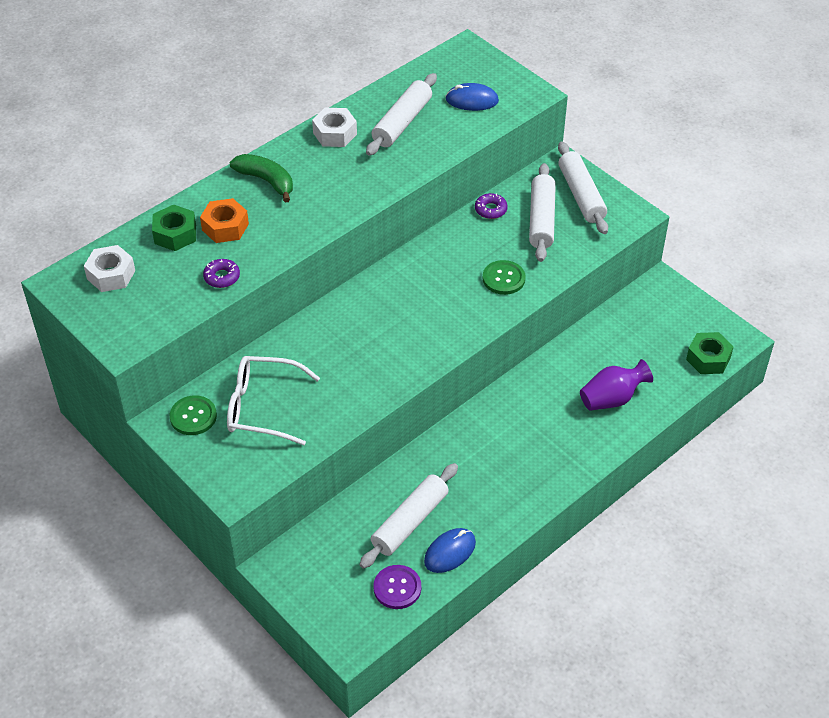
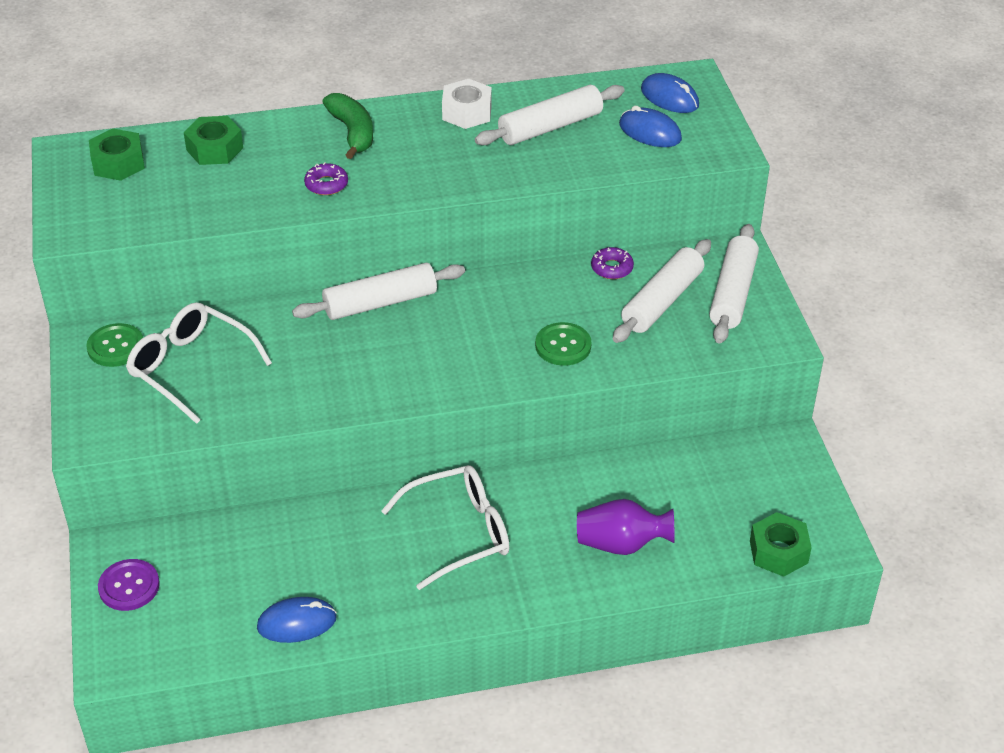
camera: 30 degrees right, 5 degrees down
white nut [84,245,135,292] -> green nut [89,128,145,181]
orange nut [200,198,249,243] -> none
purple donut [203,259,240,288] -> purple donut moved to [304,162,348,195]
white rolling pin [360,463,458,569] -> white rolling pin moved to [292,263,465,320]
purple button [373,565,421,609] -> purple button moved to [98,559,160,611]
none -> white glasses [381,465,510,590]
none -> blue mouse [641,73,699,113]

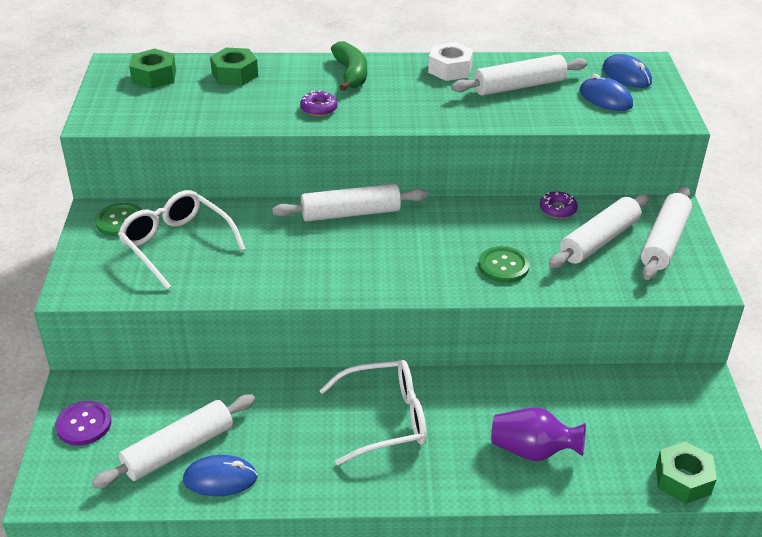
camera: 10 degrees right, 5 degrees down
none -> white rolling pin [92,394,255,488]

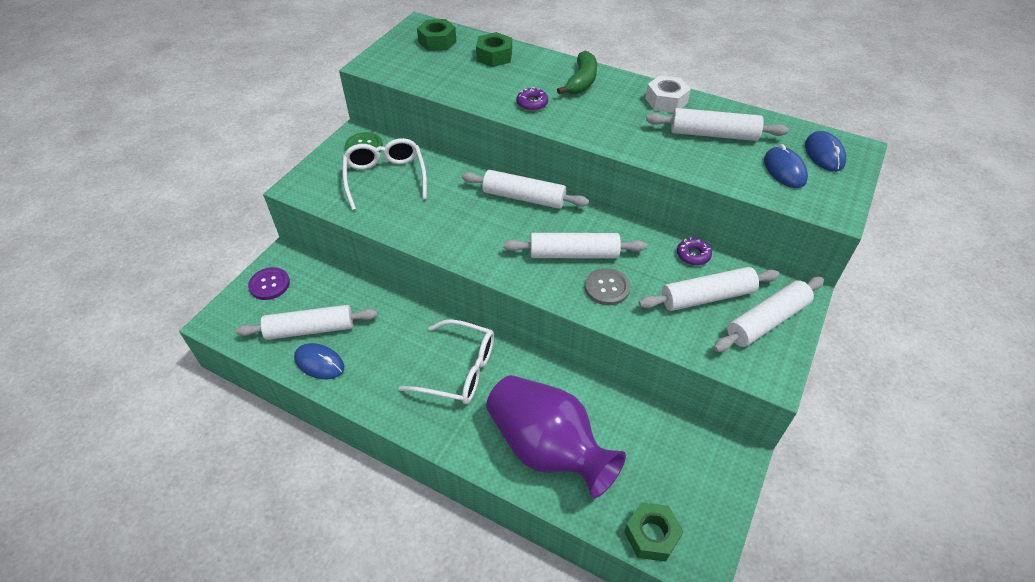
camera: 30 degrees right, 10 degrees up
green button [478,246,529,283] -> grey button [585,268,630,305]
purple vase [491,408,586,461] -> purple vase [486,375,626,498], size x1.78
none -> white rolling pin [503,233,647,259]

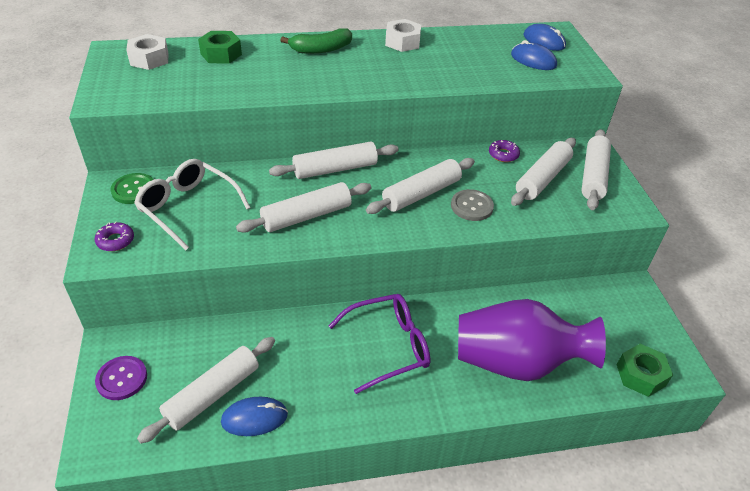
camera: 40 degrees left, 5 degrees down
white glasses [398,319,494,404] -> purple glasses [329,294,431,394]
green nut [417,19,456,51] -> white nut [126,34,169,70]
purple donut [517,87,548,111] -> purple donut moved to [95,222,134,251]
green banana [557,51,597,94] -> green banana turned 90 degrees clockwise [280,28,352,54]
white rolling pin [646,108,789,141] -> white rolling pin moved to [236,182,372,233]

